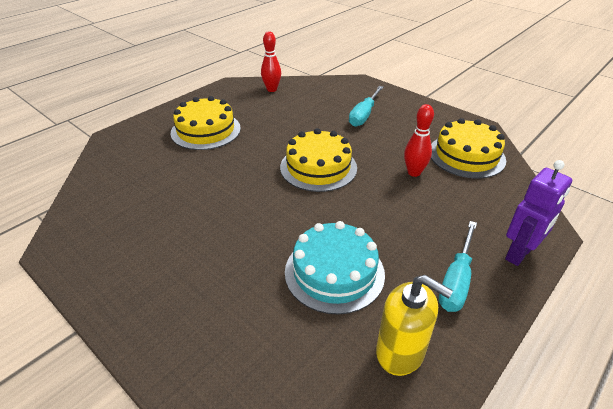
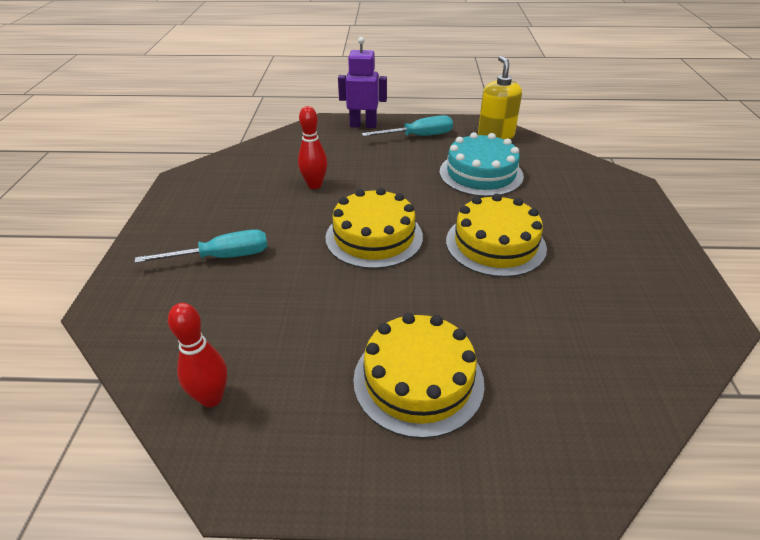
camera: 130 degrees left, 0 degrees up
yellow cake [431,118,506,178] -> yellow cake moved to [446,194,547,277]

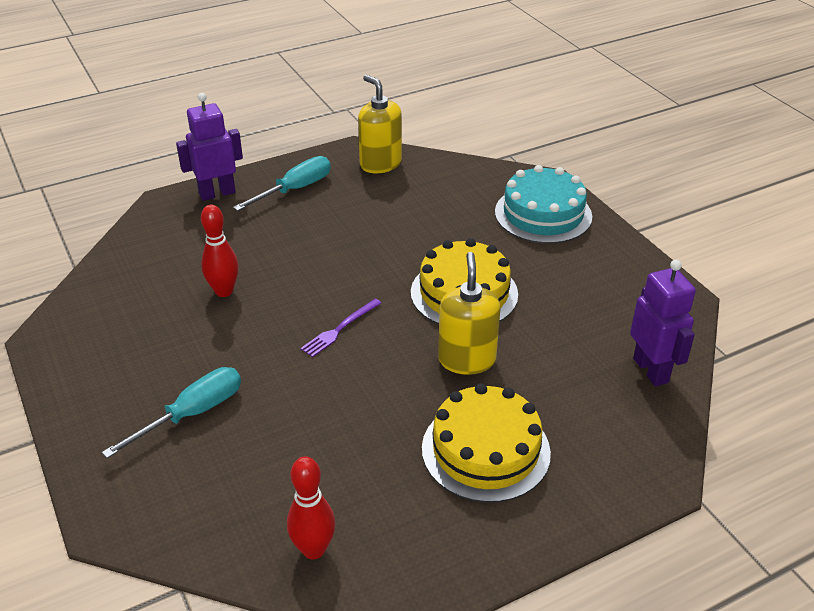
camera: 30 degrees left, 0 degrees up
yellow cake [326,188,423,269] -> purple fork [300,299,381,357]
turquoise cake [440,132,524,197] -> turquoise cake moved to [495,165,592,244]
none -> yellow soap dispenser [438,252,501,375]
none -> purple robot [630,260,696,386]

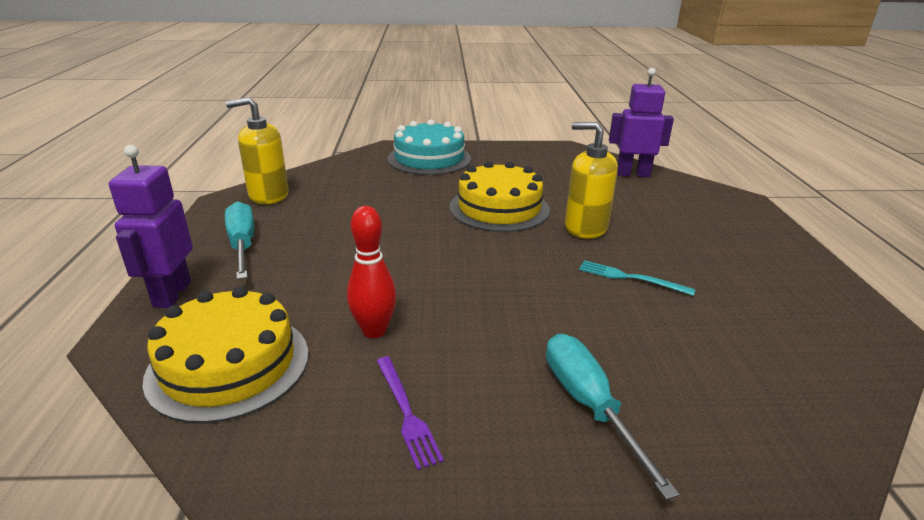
camera: 65 degrees left, 10 degrees down
red bowling pin [287,456,336,559] -> none
purple fork [300,299,381,357] -> purple fork moved to [376,357,444,470]
yellow cake [422,383,551,503] -> yellow cake moved to [142,286,309,423]
none -> turquoise fork [579,260,695,296]

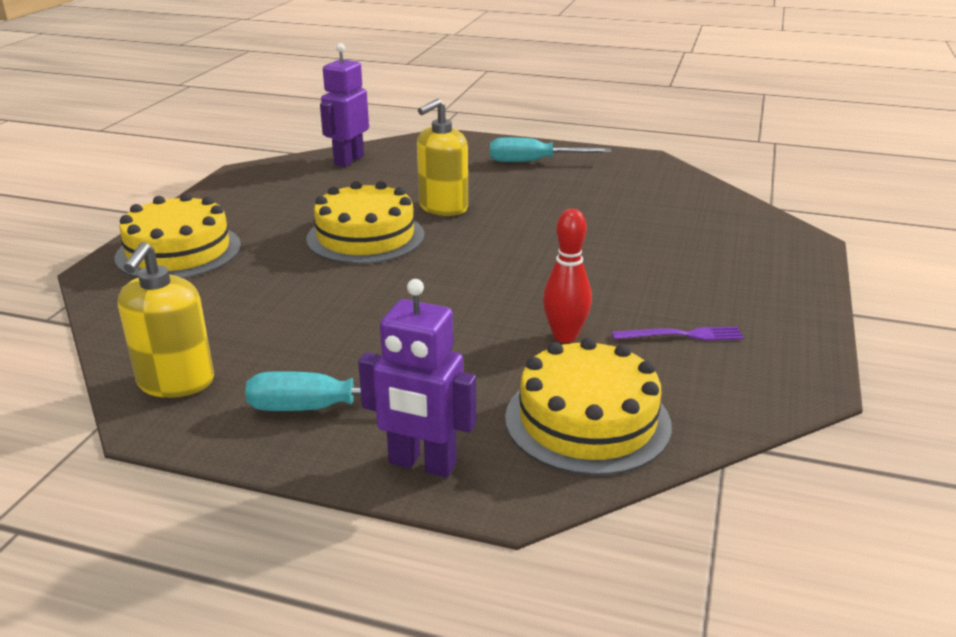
camera: 70 degrees left, 0 degrees up
turquoise cake [388,120,471,175] -> yellow cake [115,193,241,279]
turquoise screwdriver [546,334,680,500] -> turquoise screwdriver moved to [490,137,612,162]
turquoise fork [579,260,695,296] -> none

